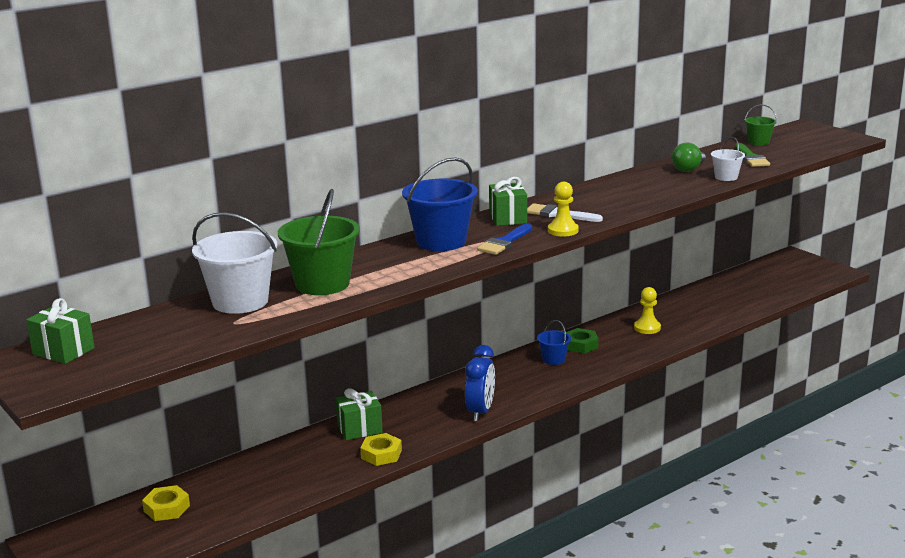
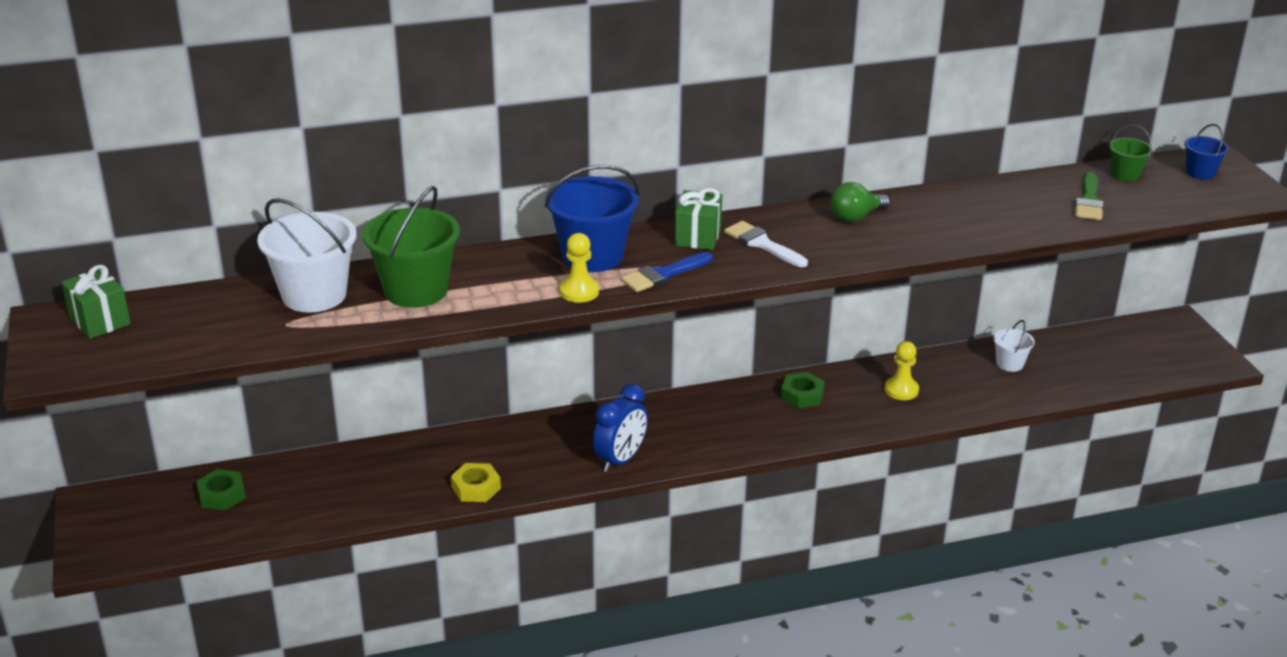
camera: 20 degrees right, 10 degrees up
yellow nut [142,485,190,521] -> green nut [196,469,246,510]
green gift [336,388,383,440] -> none
blue bucket [537,320,571,365] -> blue bucket moved to [1184,124,1229,179]
yellow pawn [548,182,579,236] -> yellow pawn moved to [560,233,599,303]
green light bulb [672,143,706,172] -> green light bulb moved to [830,182,890,222]
white bucket [711,137,745,181] -> white bucket moved to [993,320,1035,372]

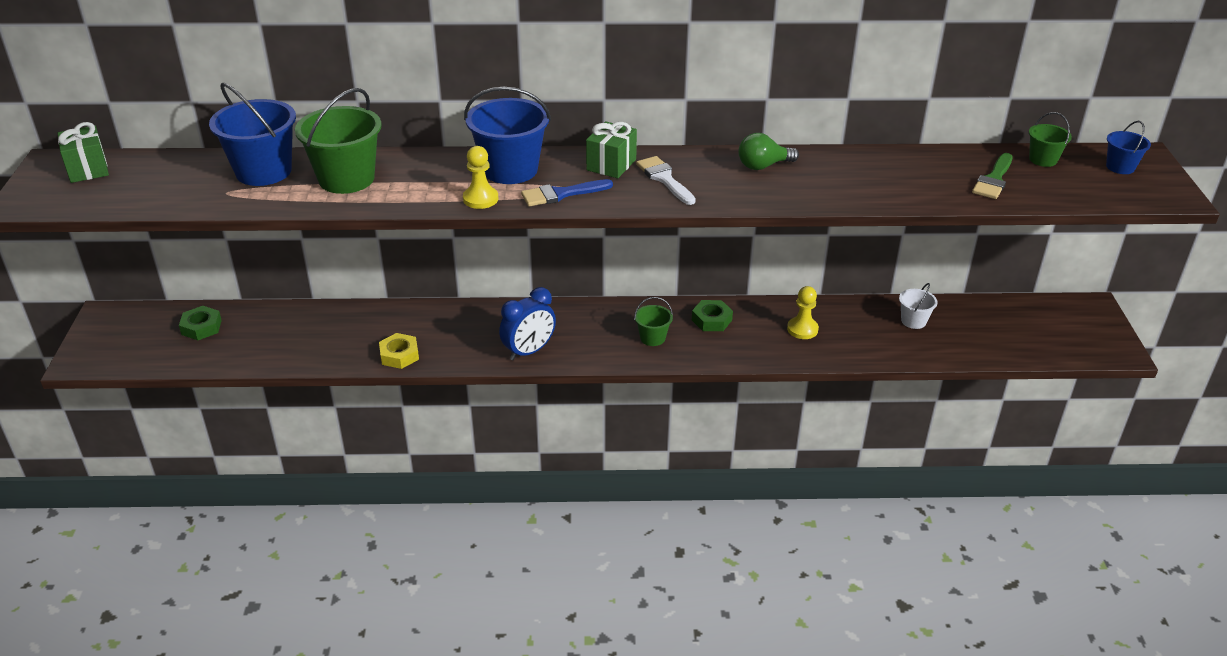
camera: 15 degrees right, 5 degrees up
white bucket [257,198,356,313] -> blue bucket [209,83,296,186]
none -> green bucket [634,297,673,346]

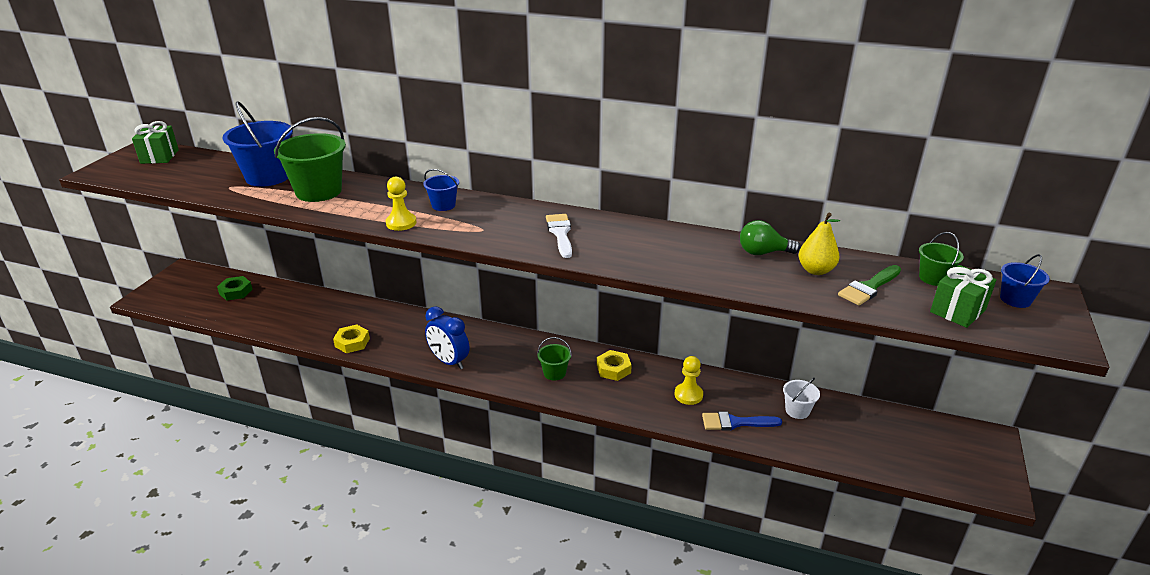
camera: 20 degrees right, 5 degrees down
blue bucket [464,87,551,184] -> blue bucket [423,169,459,211], size x0.51
blue clock [499,287,556,360] -> blue clock turned 60 degrees clockwise [425,306,470,369]
blue brush [521,179,613,207] -> blue brush moved to [702,412,782,430]
green gift [586,121,637,178] -> green gift moved to [930,265,997,328]
green nut [692,300,733,331] -> yellow nut [597,350,632,381]
green light bulb [739,133,799,170] -> green light bulb moved to [740,220,801,255]
none -> yellow pear [798,213,841,275]

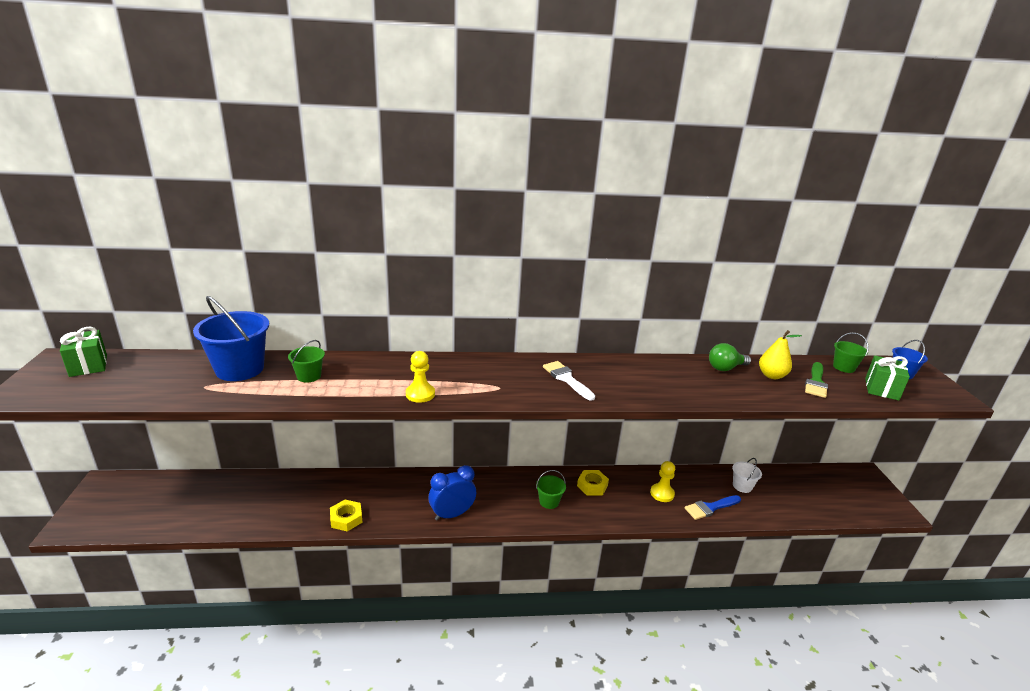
camera: 25 degrees left, 5 degrees down
green nut [217,276,253,301] -> none
green bucket [274,117,346,202] -> green bucket [288,340,325,383], size x0.51
blue bucket [423,169,459,211] -> none
blue clock [425,306,470,369] -> blue clock turned 135 degrees clockwise [428,465,476,521]

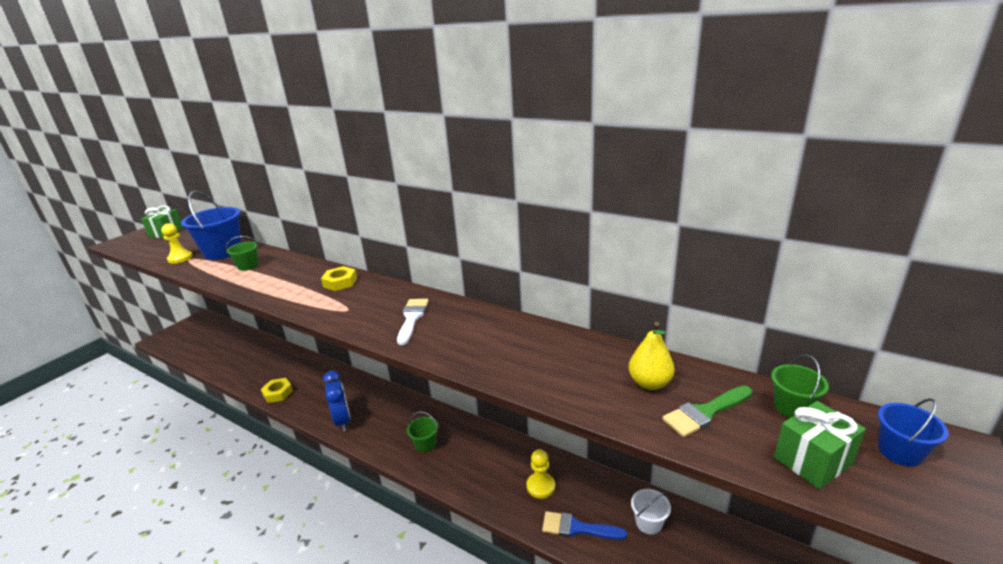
camera: 40 degrees right, 0 degrees up
yellow pawn [406,351,435,403] -> yellow pawn moved to [161,223,193,264]
blue clock [428,465,476,521] -> blue clock turned 60 degrees clockwise [323,371,351,432]
yellow nut [577,470,609,496] -> yellow nut moved to [321,266,357,291]
green light bulb [709,343,751,371] -> none

